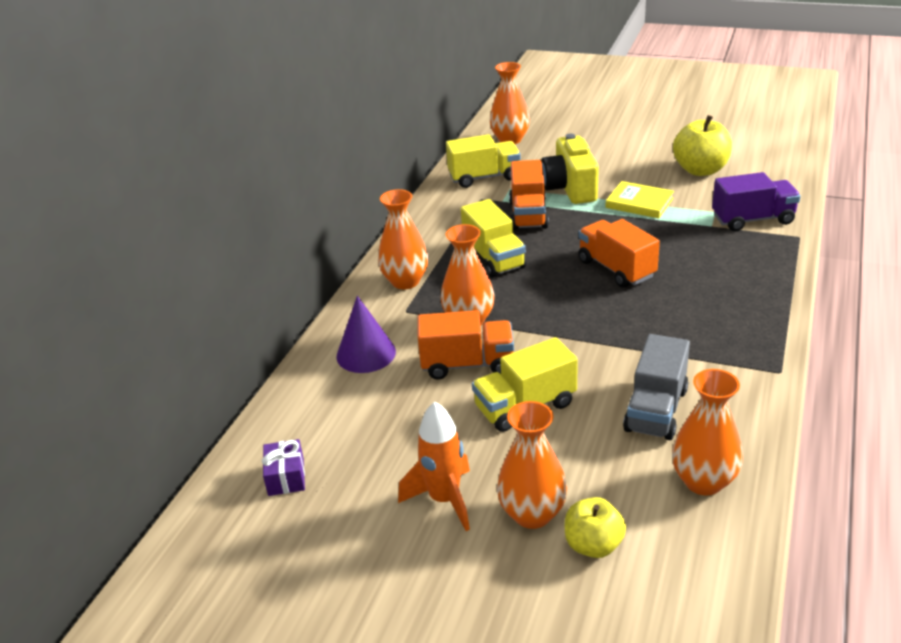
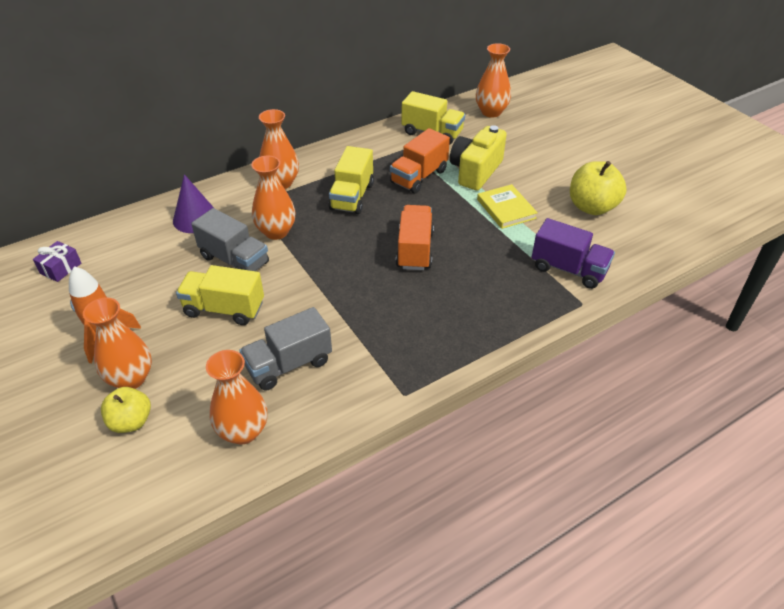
camera: 35 degrees right, 10 degrees up
orange truck [418,310,514,380] -> grey truck [191,208,269,271]

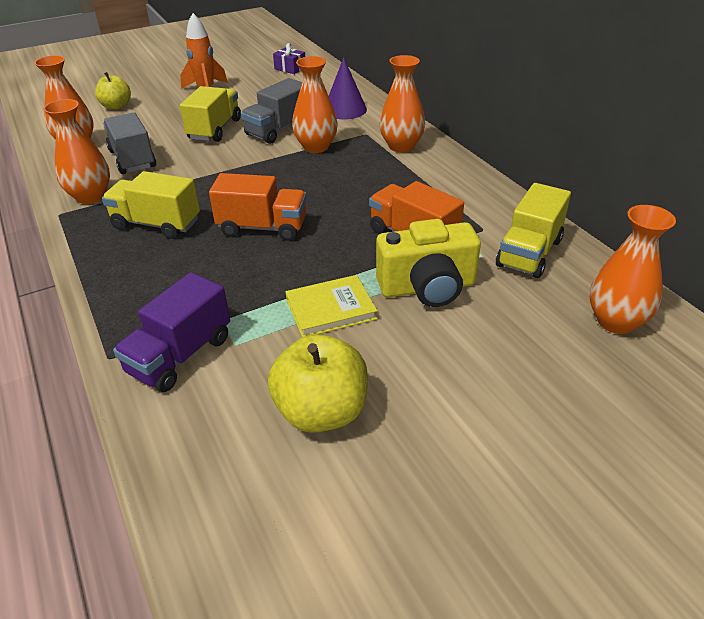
camera: 95 degrees right, 5 degrees down
orange vase [83,297,152,389] -> orange vase moved to [43,99,110,204]
yellow truck [329,146,374,214] -> yellow truck moved to [102,171,200,239]
yellow camera [450,125,507,190] -> yellow camera turned 135 degrees clockwise [376,219,481,307]

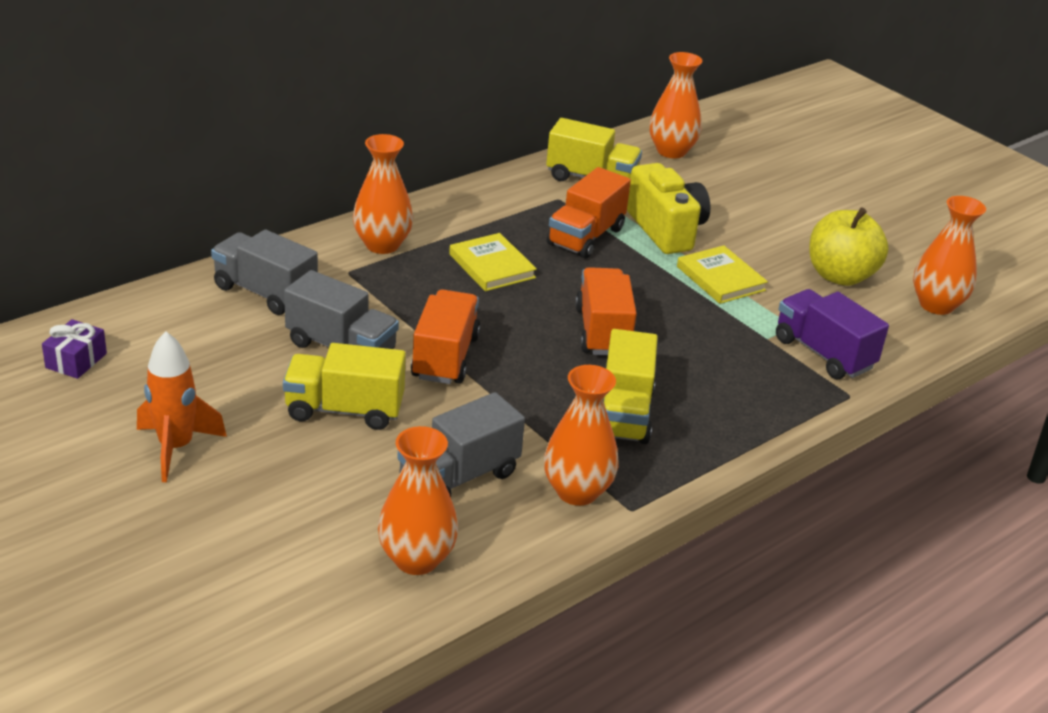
camera: 105 degrees left, 5 degrees down
yellow apple [95,72,131,109] -> none
purple truck [113,272,230,392] -> purple truck turned 150 degrees counterclockwise [776,289,889,379]
orange vase [292,56,338,153] -> orange vase moved to [913,196,986,315]
purple cone [329,57,367,119] -> grey truck [211,230,318,315]
none -> orange truck [411,289,481,384]
none -> yellow book [449,233,537,291]

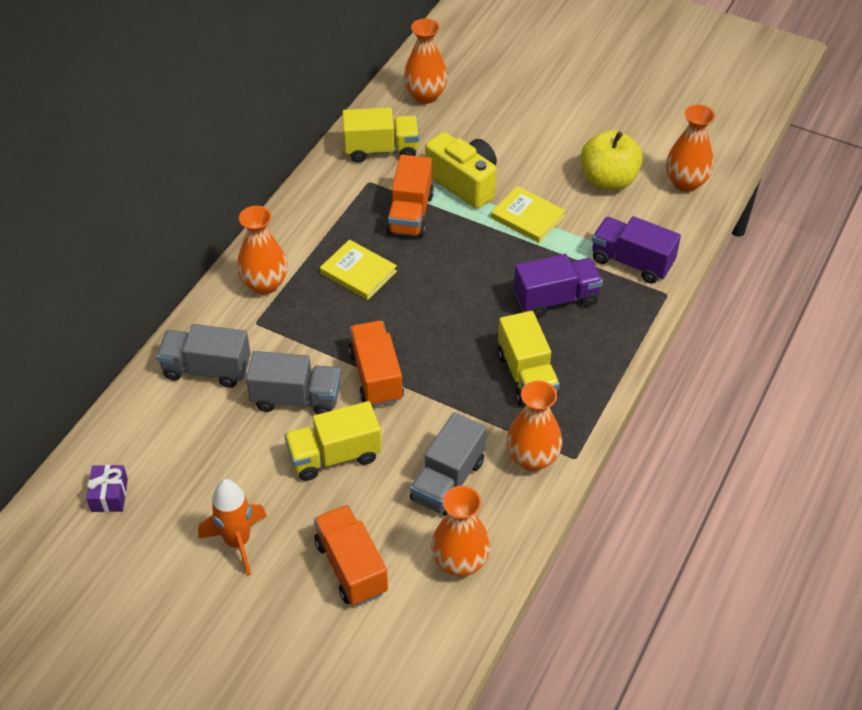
camera: 20 degrees left, 15 degrees up
orange truck [575,267,637,355] -> orange truck moved to [314,505,388,606]
none -> purple truck [514,254,603,318]

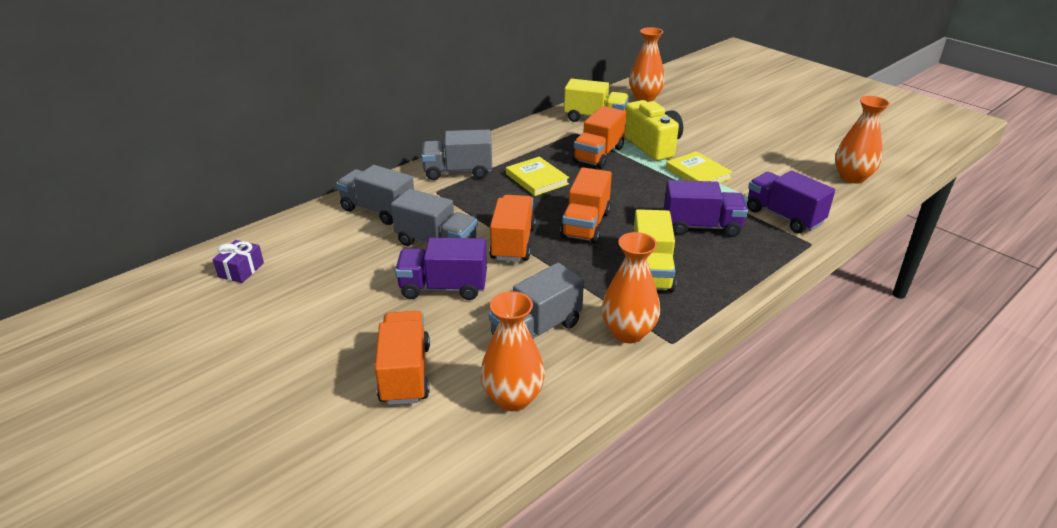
camera: 20 degrees right, 15 degrees down
orange rocket [198,479,267,576] -> none
orange vase [237,206,287,295] -> grey truck [421,130,492,180]
yellow truck [284,401,382,481] -> purple truck [395,238,487,300]
yellow apple [581,130,643,190] -> none
none -> orange truck [560,167,612,243]

